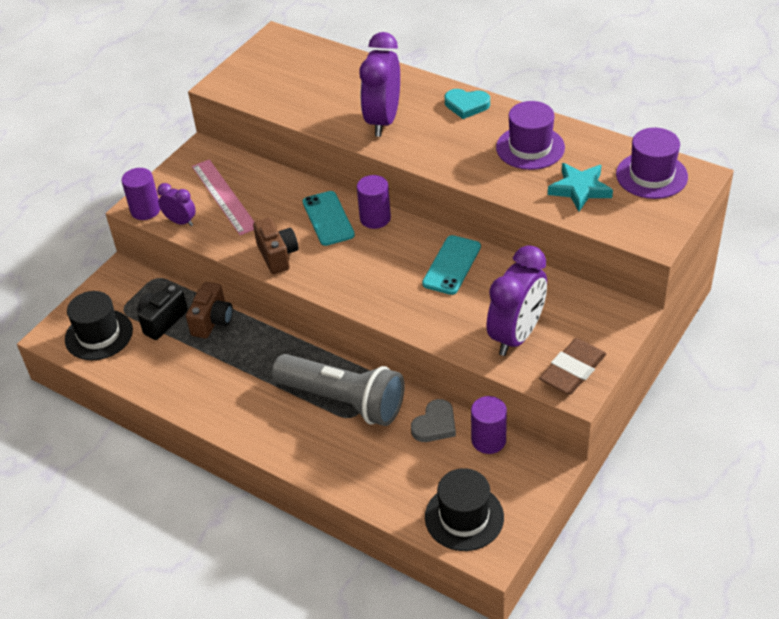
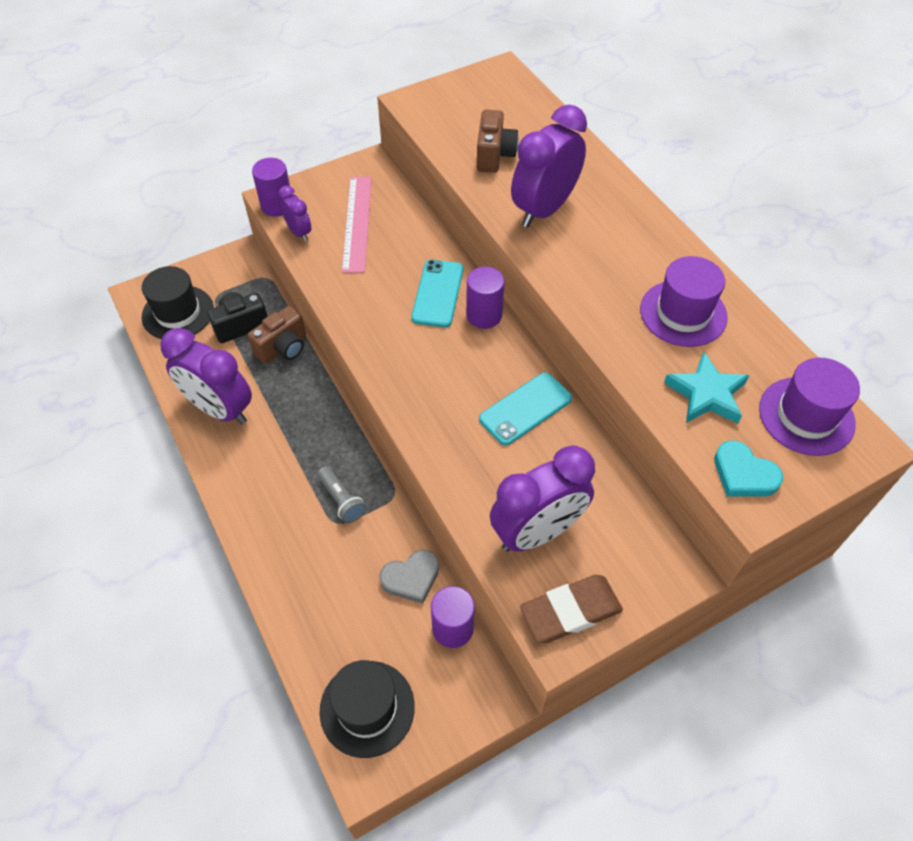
camera: 25 degrees right, 10 degrees up
brown camera [253,218,298,274] -> brown camera moved to [477,110,519,173]
grey flashlight [272,354,405,426] -> grey flashlight [317,466,366,523], size x0.43
turquoise heart [445,89,490,119] -> turquoise heart moved to [714,440,783,496]
none -> purple clock [160,328,252,425]

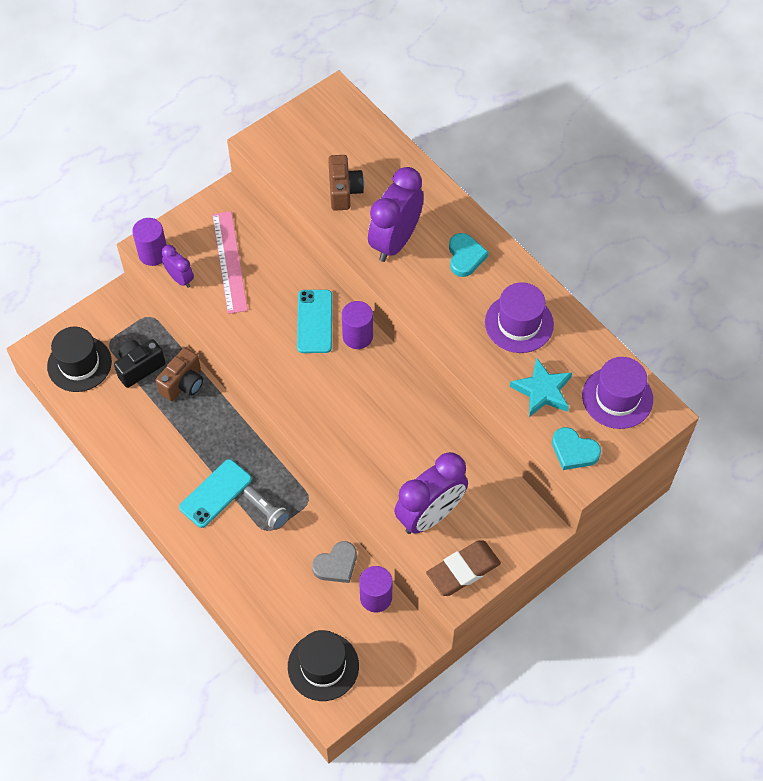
camera: 10 degrees left, 5 degrees up
purple clock [160,328,252,425] -> none
turquoise phone [479,372,572,445] -> turquoise phone moved to [179,459,252,528]
none -> turquoise heart [449,233,488,277]

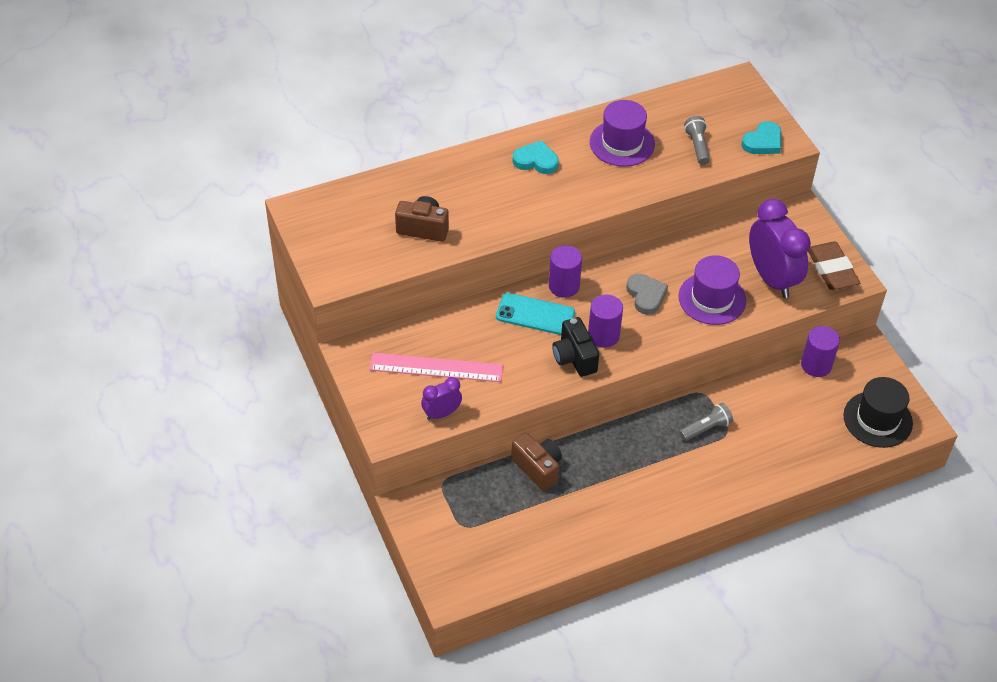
camera: 75 degrees left, 10 degrees down
black hat [47,327,112,392] -> none
black camera [114,339,166,388] -> black camera moved to [552,317,599,377]
purple cylinder [132,218,167,266] -> purple cylinder moved to [588,294,623,348]
turquoise phone [179,459,252,528] -> none
grey heart [312,541,357,583] -> grey heart moved to [626,274,668,315]
purple clock [368,167,424,262] -> none
turquoise star [510,358,572,417] -> grey flashlight [684,116,710,165]
purple hat [582,357,653,429] -> purple hat moved to [678,255,747,325]

